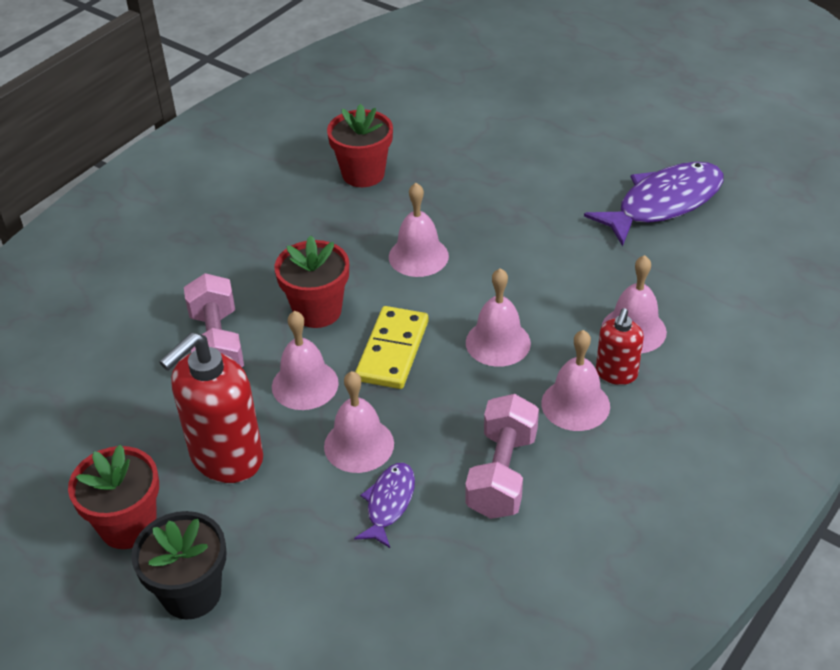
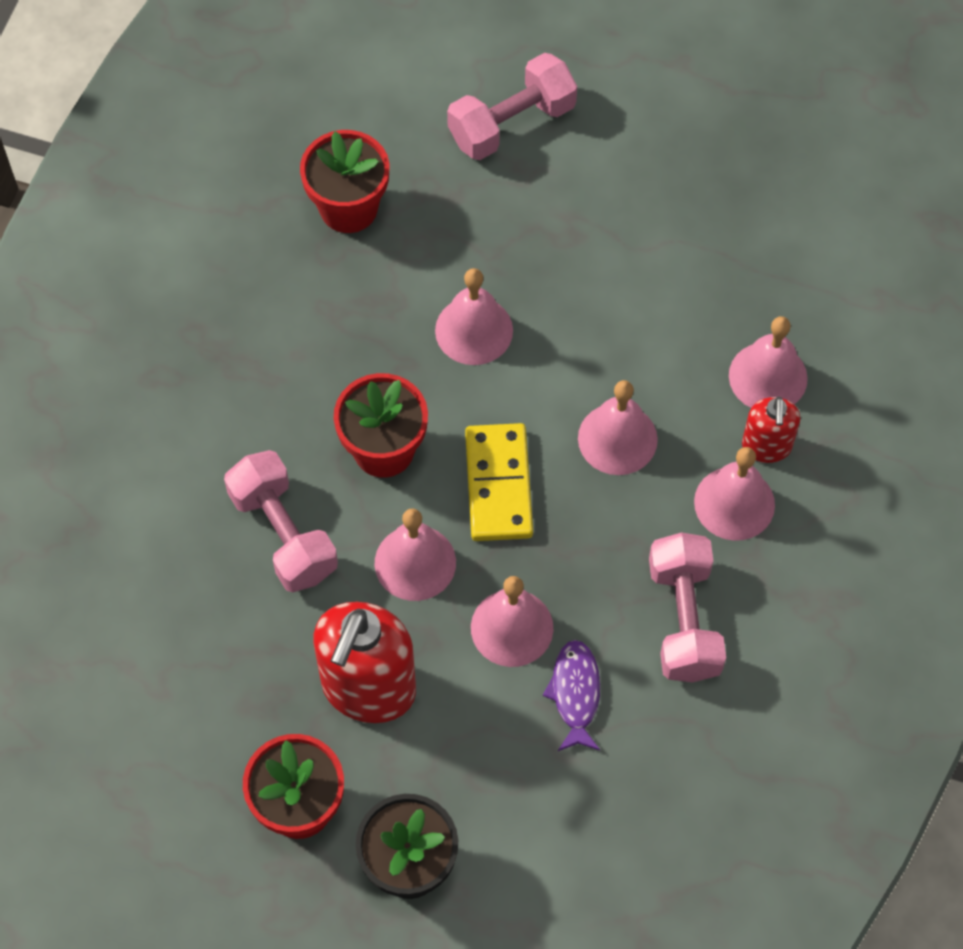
camera: 20 degrees left, 20 degrees up
purple fish [584,162,723,246] -> none
none -> pink dumbbell [447,53,577,160]

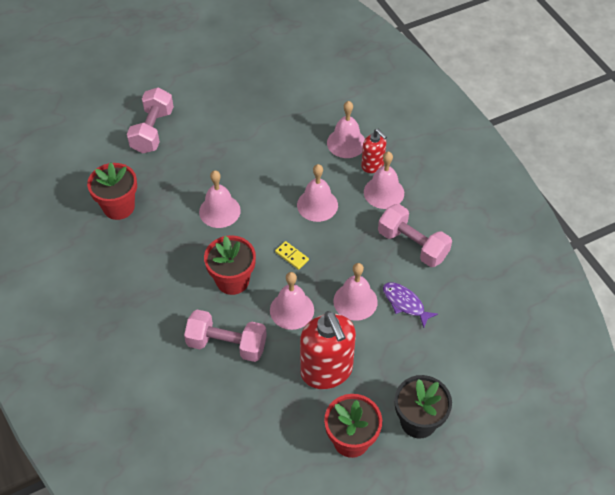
camera: 45 degrees left, 10 degrees down
yellow domino [465,423,533,541] -> yellow domino [275,241,309,270], size x0.50

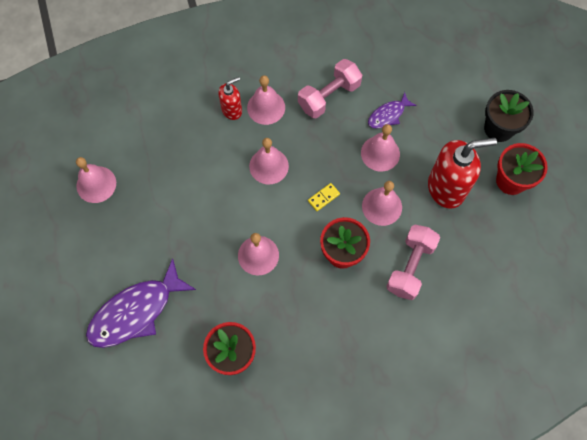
camera: 80 degrees left, 15 degrees up
pink dumbbell [127,87,174,153] -> purple fish [86,258,196,348]
pink bell [327,101,365,158] -> pink bell moved to [76,157,116,203]

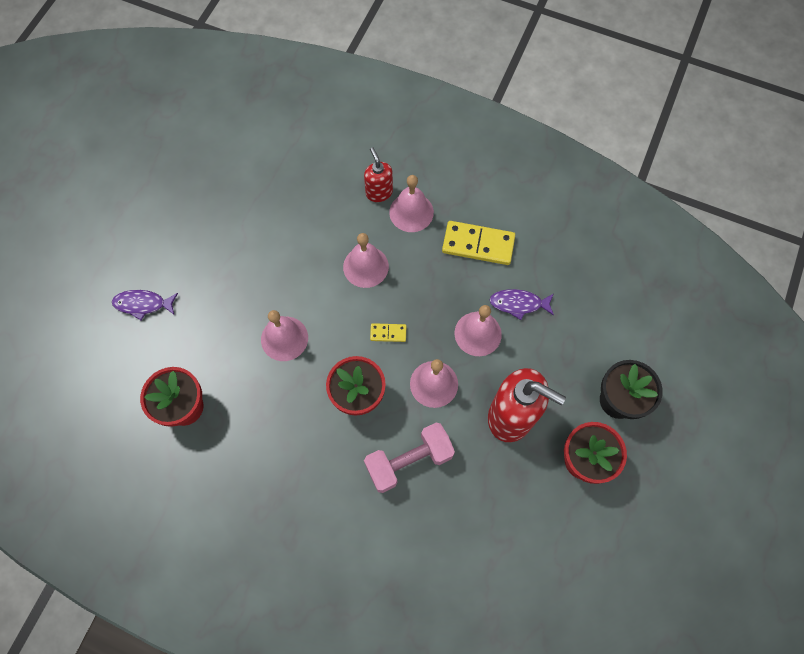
camera: 40 degrees right, 0 degrees up
pink bell [76,157,116,203] -> none
purple fish [86,258,196,348] -> purple fish [112,290,178,320], size x0.52
red soap dispenser [218,77,242,120] -> red soap dispenser turned 120 degrees counterclockwise [364,147,393,202]
pink dumbbell [298,59,362,118] -> yellow domino [442,221,515,265]

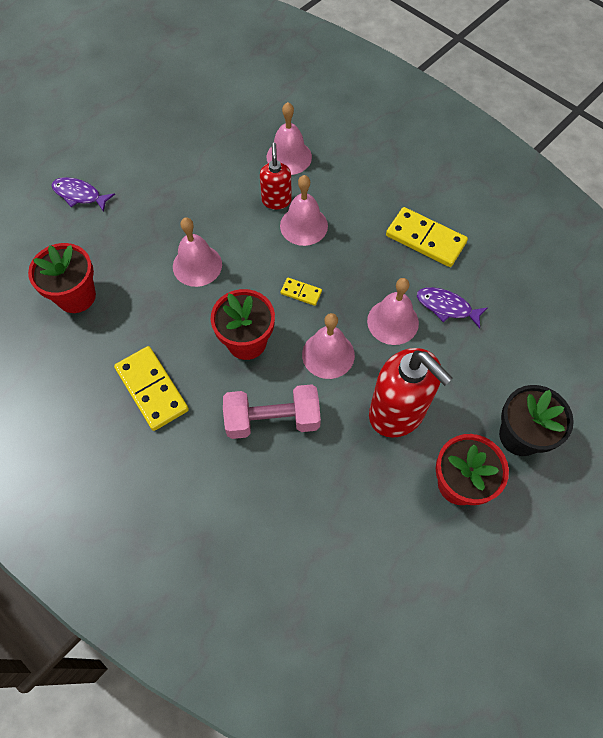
camera: 20 degrees right, 5 degrees down
red soap dispenser [364,147,393,202] -> red soap dispenser moved to [260,143,292,209]
pink bell [389,175,434,232] -> pink bell moved to [267,102,312,175]
none -> yellow domino [114,346,189,431]

